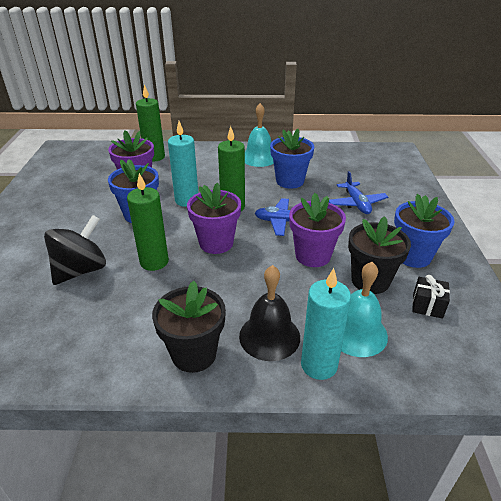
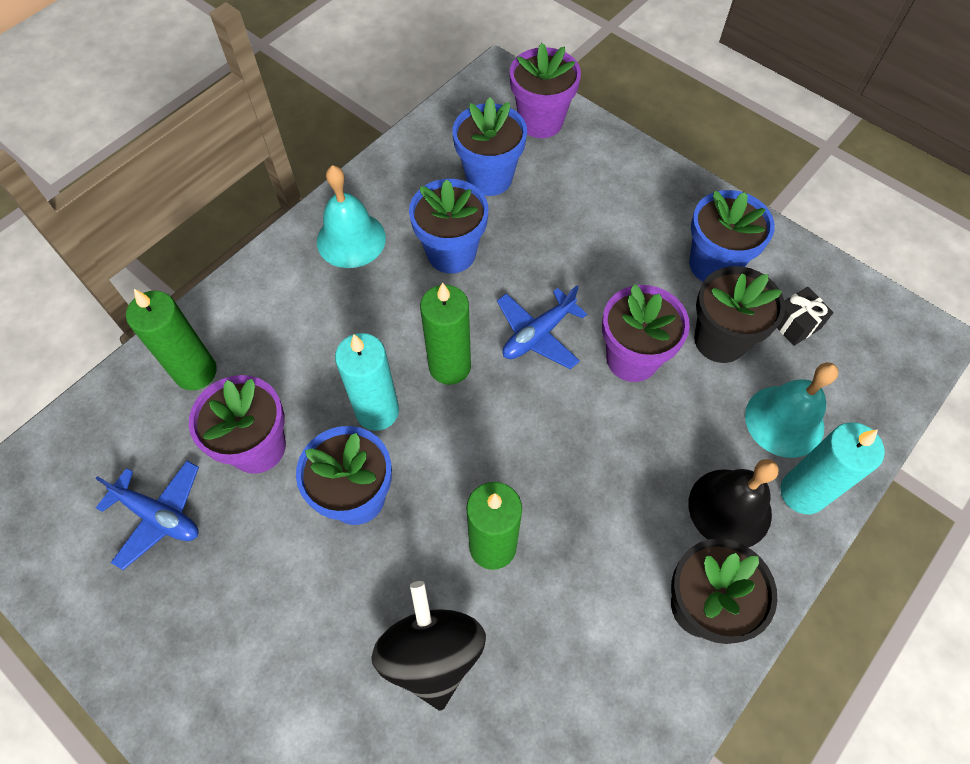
camera: 50 degrees left, 25 degrees up
purple flower pot [187,183,241,254] -> purple flower pot moved to [510,43,581,138]
blue plane [329,171,388,214] -> blue plane moved to [95,461,199,570]
none -> blue flower pot [452,97,527,196]

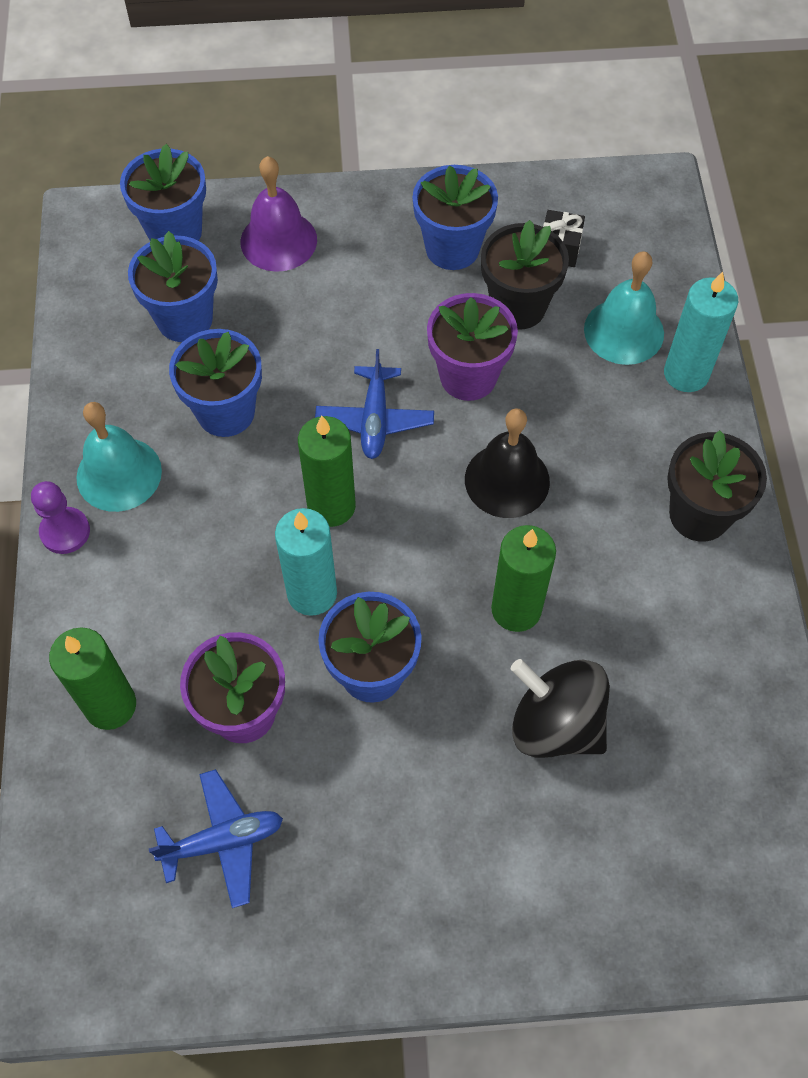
camera: 45 degrees left, 0 degrees up
purple flower pot [510,43,581,138] -> blue flower pot [120,144,206,241]
black bell [689,459,779,547] -> black bell moved to [465,408,550,518]
none -> purple pawn [31,481,90,554]
none -> purple bell [241,156,317,272]

